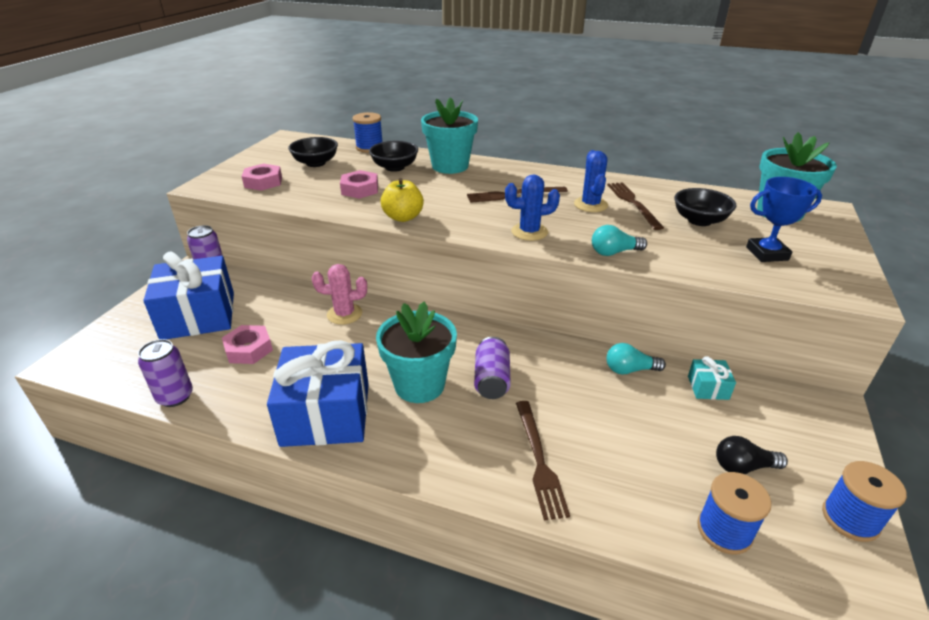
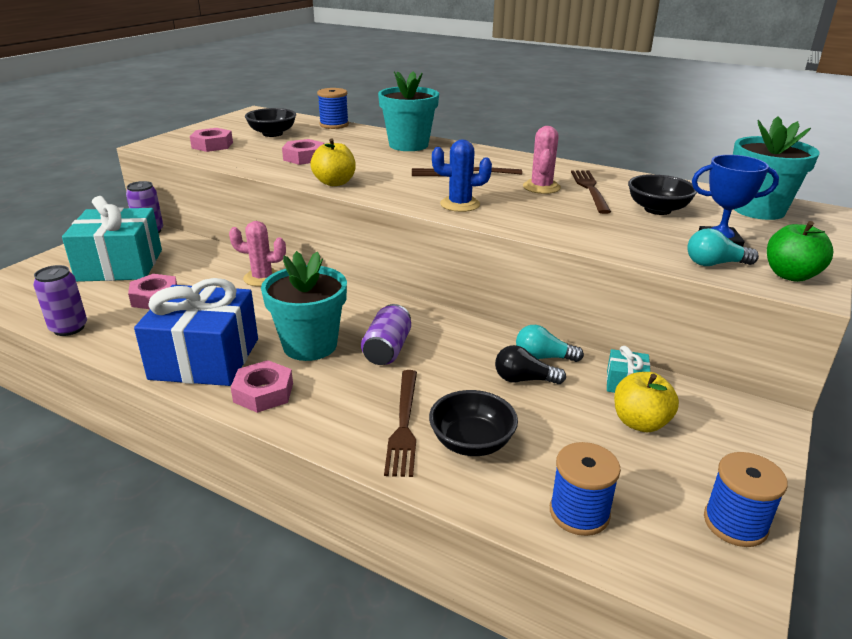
camera: 10 degrees right, 5 degrees down
blue gift [143,251,234,339] -> turquoise gift [62,196,162,282]
black bowl [369,141,418,172] -> black bowl moved to [429,390,518,456]
blue cactus [574,150,608,212] -> pink cactus [523,126,561,194]
turquoise light bulb [592,225,647,256] -> turquoise light bulb moved to [687,228,759,266]
black light bulb [716,436,788,474] -> black light bulb moved to [495,345,566,384]
none -> pink nut [231,360,293,413]
none -> yellow apple [614,372,679,432]
none -> green apple [767,221,834,282]

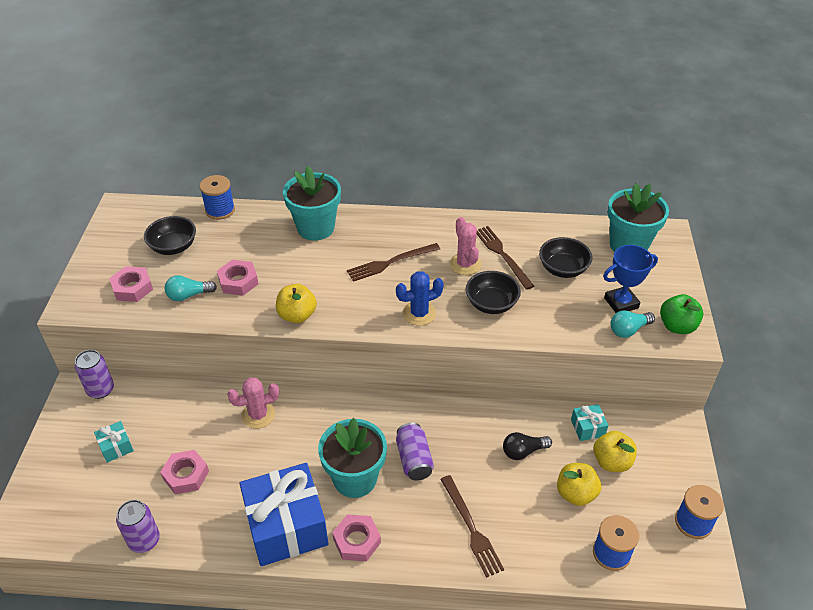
camera: 25 degrees left, 15 degrees up
turquoise gift [62,196,162,282] -> turquoise gift [94,421,134,463], size x0.43
black bowl [429,390,518,456] -> black bowl moved to [466,271,521,314]
turquoise light bulb [516,325,584,362] -> turquoise light bulb moved to [165,275,217,301]
none -> yellow apple [557,463,601,506]

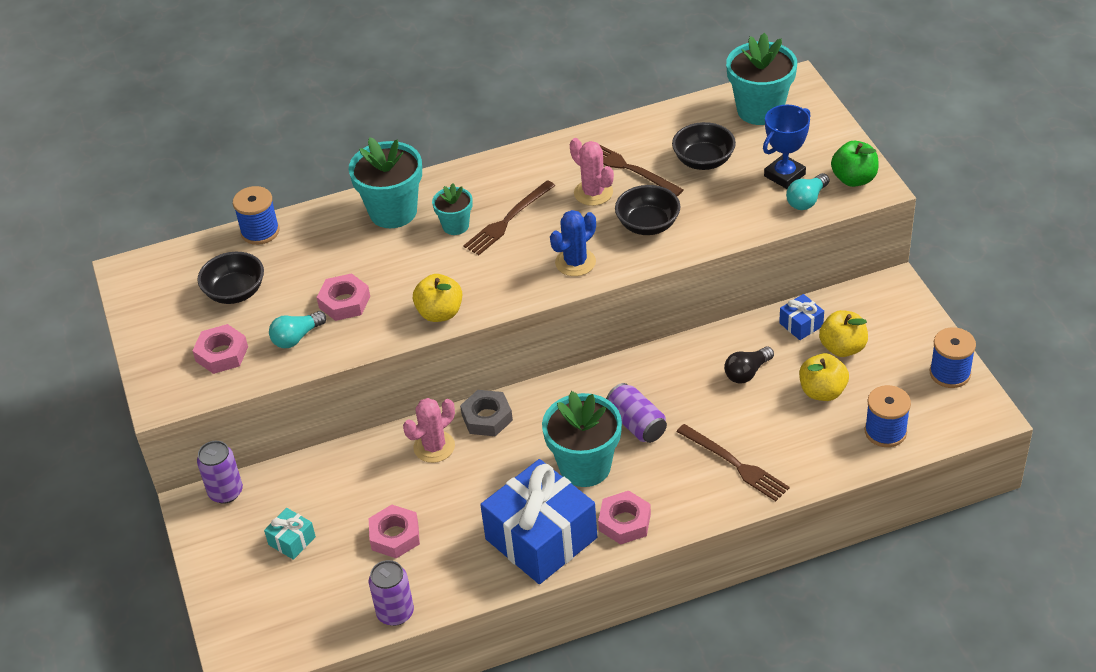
camera: 20 degrees left, 0 degrees up
turquoise gift [571,404,608,441] -> blue gift [779,294,824,340]
none -> turquoise flower pot [432,183,473,235]
none -> grey nut [460,390,513,436]

